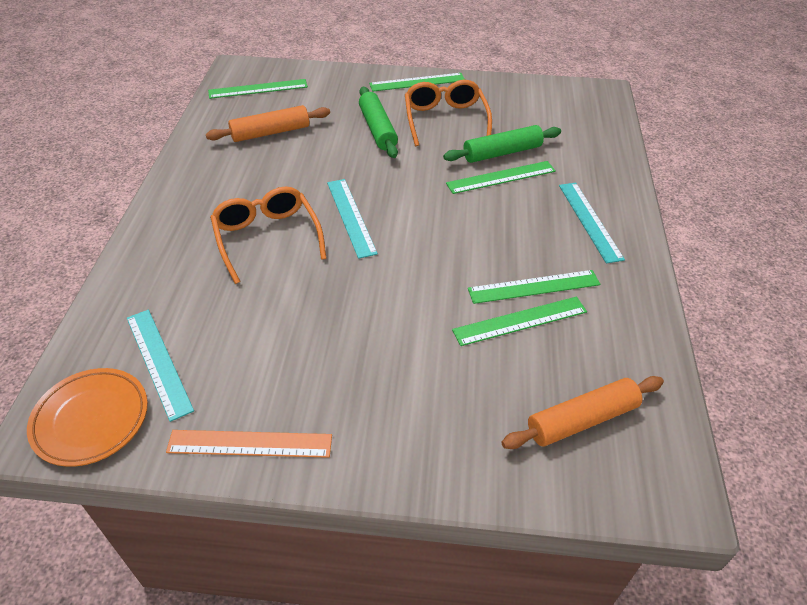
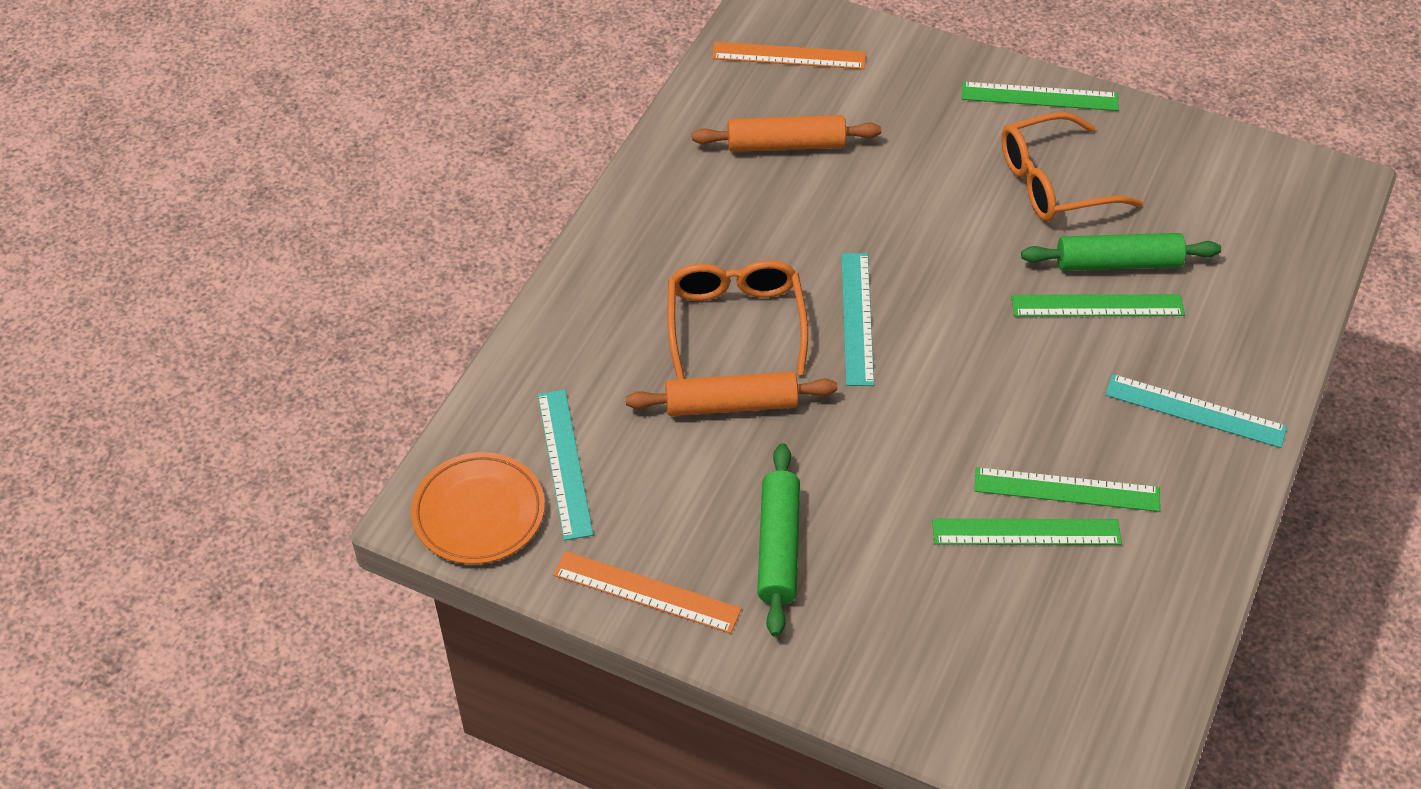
camera: 20 degrees right, 5 degrees up
green ruler [208,79,308,99] -> orange ruler [712,42,866,69]
green rolling pin [359,87,398,158] -> green rolling pin moved to [757,443,800,637]
orange glasses [405,80,492,146] -> orange glasses turned 120 degrees counterclockwise [1001,112,1143,222]
orange rolling pin [501,376,664,449] -> orange rolling pin moved to [626,372,837,416]
turquoise ruler [559,183,625,263] -> turquoise ruler turned 75 degrees counterclockwise [1105,374,1287,448]

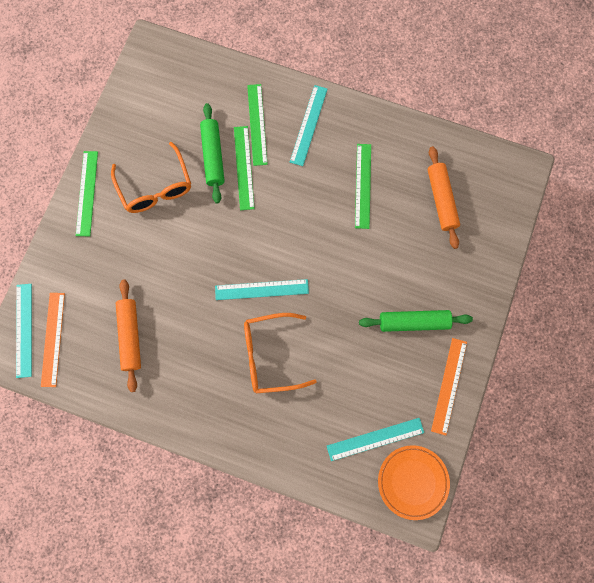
camera: 95 degrees left, 25 degrees up
orange rolling pin [626,372,837,416] -> orange rolling pin moved to [428,146,460,249]
green ruler [932,519,1122,545] -> green ruler moved to [247,84,268,166]
none -> turquoise ruler [16,284,32,378]

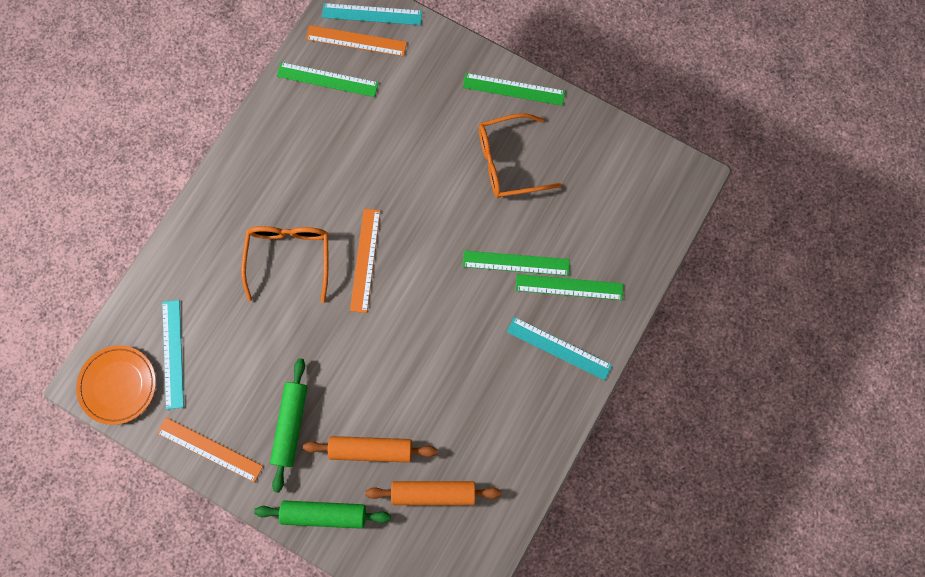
camera: 100 degrees right, 0 degrees up
orange rolling pin [116,279,141,392] -> orange rolling pin moved to [303,436,437,463]
green rolling pin [200,103,225,204] -> green rolling pin moved to [254,500,391,529]
turquoise ruler [215,279,309,300] -> orange ruler [350,209,380,313]
green ruler [355,144,371,229] -> green ruler moved to [277,62,379,97]

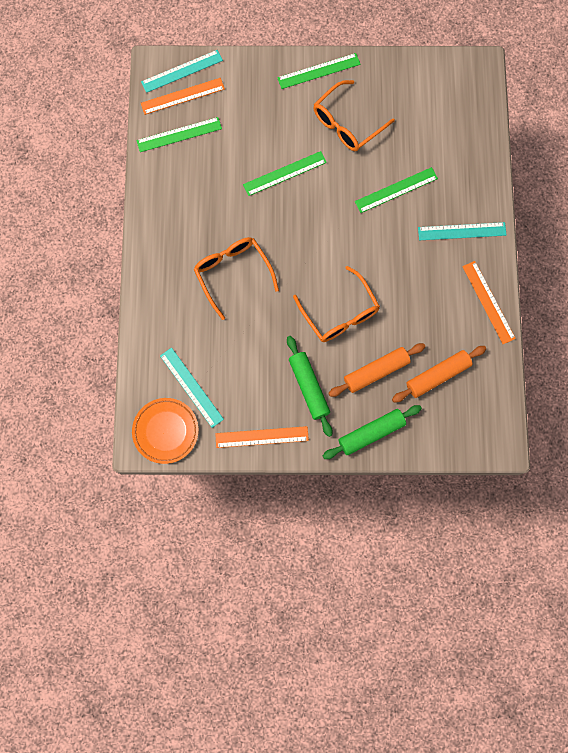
camera: 30 degrees left, 0 degrees up
orange ruler [350,209,380,313] -> orange ruler moved to [462,261,516,344]
green ruler [515,274,623,300] -> green ruler moved to [243,151,327,196]
none -> orange glasses [293,266,380,342]

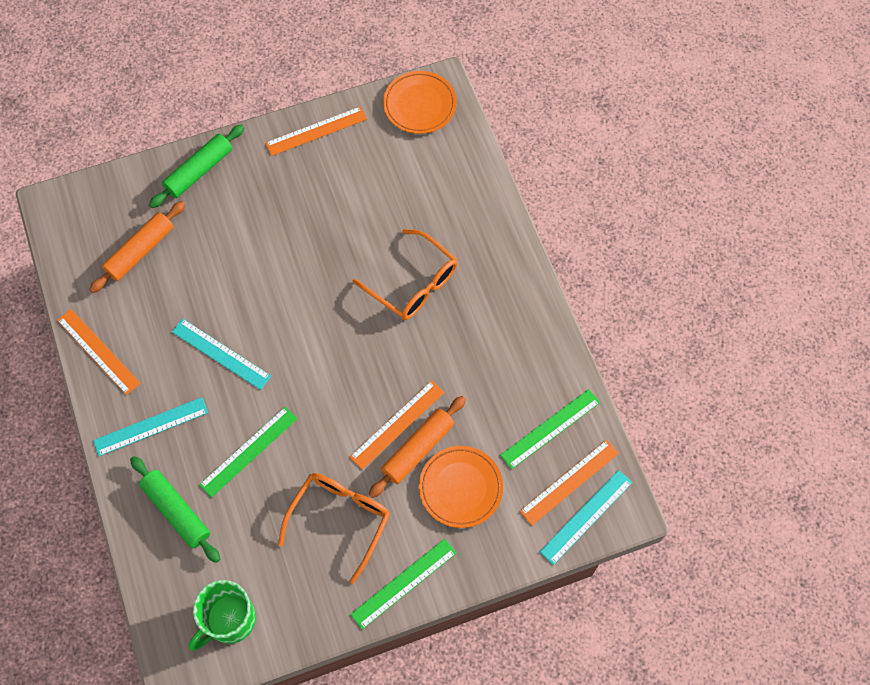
camera: 160 degrees right, 10 degrees down
turquoise ruler [160,348,224,428] -> turquoise ruler moved to [172,318,271,390]
green ruler [243,151,327,196] -> orange ruler [350,381,444,470]
green rolling pin [287,336,333,437] -> green rolling pin moved to [130,456,220,563]
orange glasses [293,266,380,342] -> none
orange rolling pin [328,343,426,397] -> orange rolling pin moved to [369,396,466,498]
none -> green mug [189,580,256,651]
none -> orange plate [419,446,503,528]

